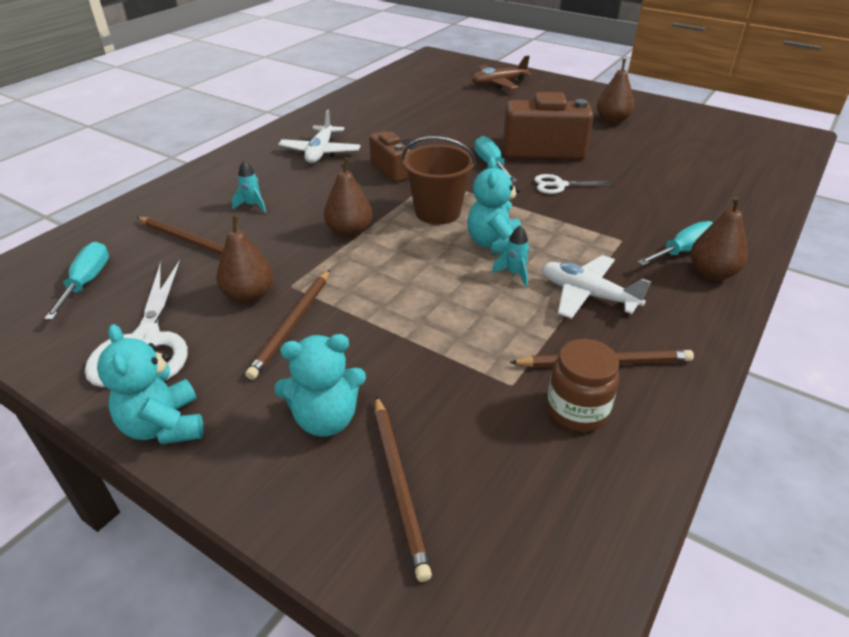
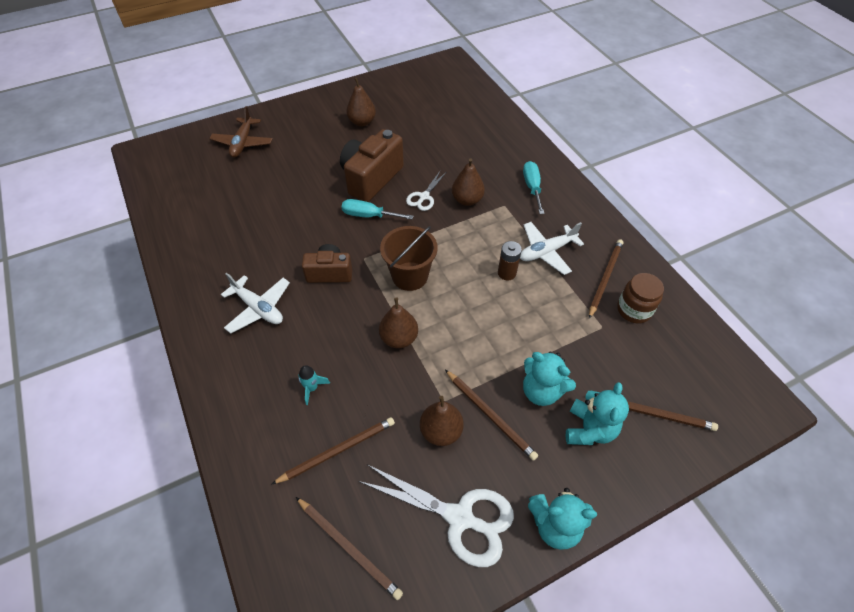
camera: 60 degrees left, 15 degrees up
turquoise screwdriver [44,242,109,320] -> brown pencil [296,497,403,600]
turquoise teddy bear [467,157,521,254] -> turquoise teddy bear moved to [523,351,576,406]
turquoise rocket [492,225,530,287] -> brown battery [498,241,522,281]
brown pear [691,196,748,280] -> brown pear moved to [452,158,485,206]

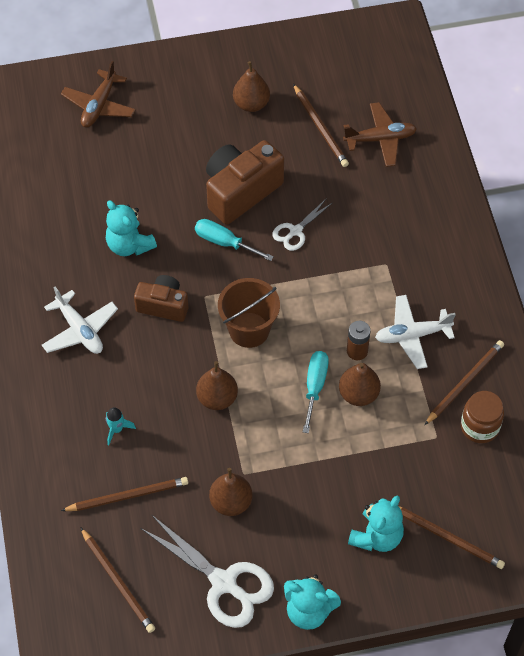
camera: 15 degrees right, 5 degrees up
brown pencil [445,370,538,461] -> brown pencil moved to [293,84,349,167]
brown pear [452,158,485,206] -> brown pear moved to [339,363,381,406]
turquoise screwdriver [523,161,545,214] -> turquoise screwdriver moved to [303,351,329,433]
turquoise teddy bear [523,351,576,406] -> turquoise teddy bear moved to [106,200,157,256]
none -> brown plane [343,102,417,167]

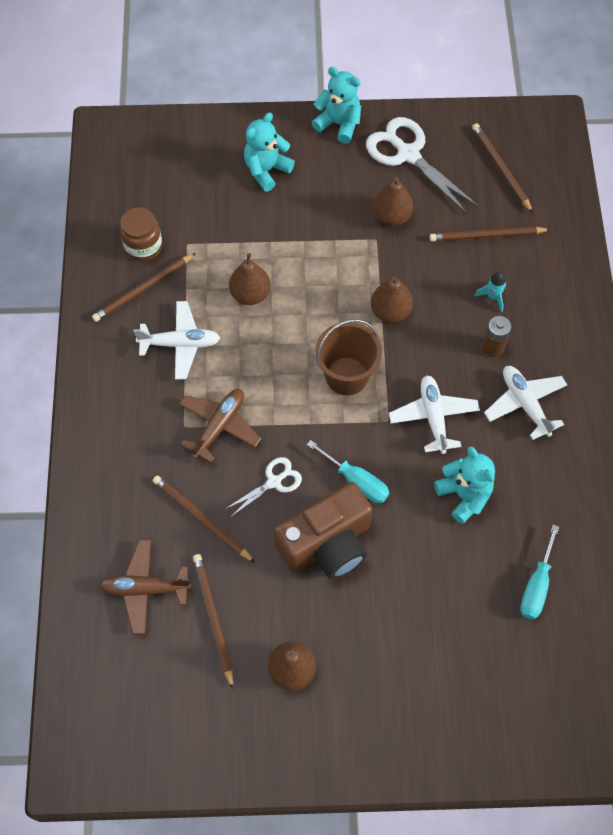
camera: 170 degrees left, 5 degrees up
brown plane [61,61,136,128] -> brown plane moved to [179,389,261,463]
brown camera [134,275,188,322] -> white plane [389,375,480,454]
turquoise screwdriver [303,351,329,433] -> turquoise screwdriver moved to [520,525,559,620]
brown battery [347,321,371,360] -> brown battery moved to [482,316,511,357]
brown pencil [399,506,505,569] -> brown pencil moved to [153,476,255,563]

